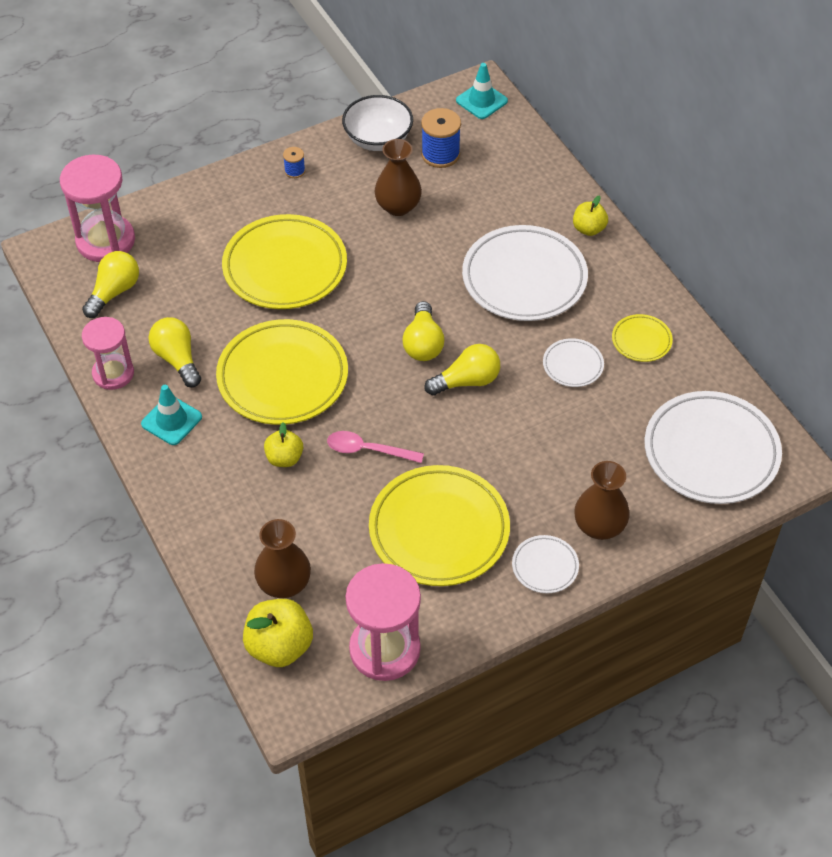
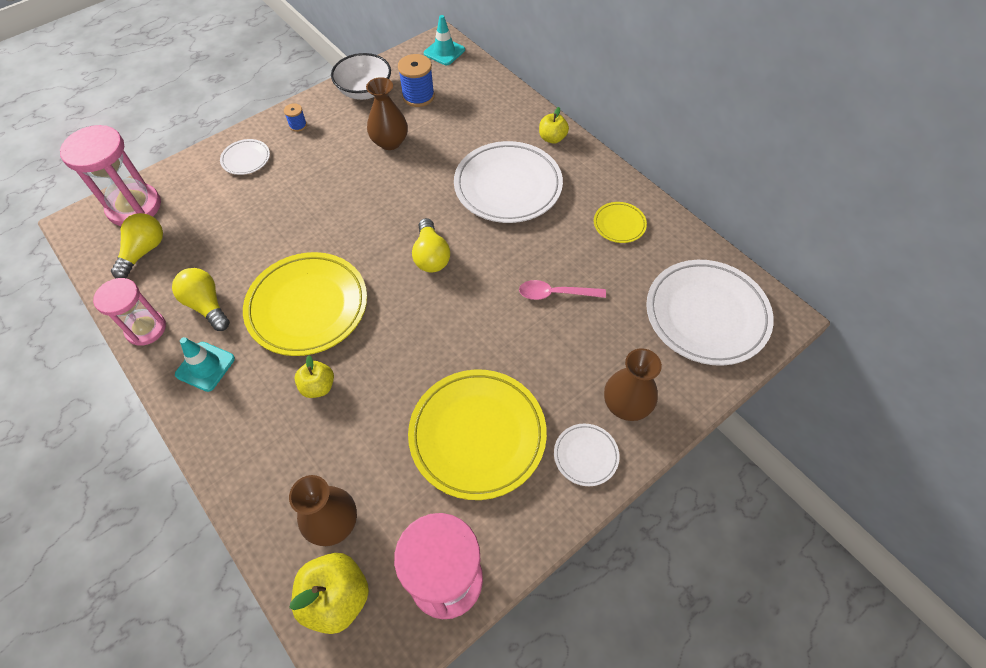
camera: 10 degrees left, 5 degrees up
yellow plate [222,214,347,309] -> none
pink spoon [327,431,424,463] -> pink spoon moved to [519,280,606,300]
yellow light bulb [425,344,500,396] -> none
white plate [543,338,604,387] -> white plate moved to [220,139,270,175]

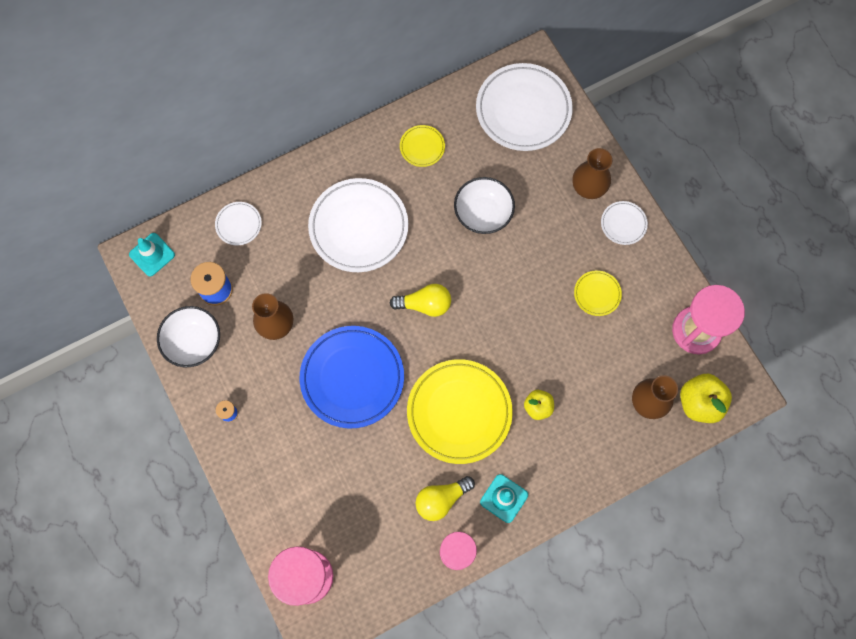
camera: 80 degrees left, 15 degrees up
yellow light bulb [111,213,163,278] -> none
white plate [220,139,270,175] -> white plate moved to [215,202,262,245]
yellow plate [408,370,547,500] -> yellow plate [574,270,622,316], size x0.47
pink spoon [519,280,606,300] -> white bowl [454,177,515,234]
yellow apple [539,107,569,144] -> none
none -> blue plate [300,326,404,428]

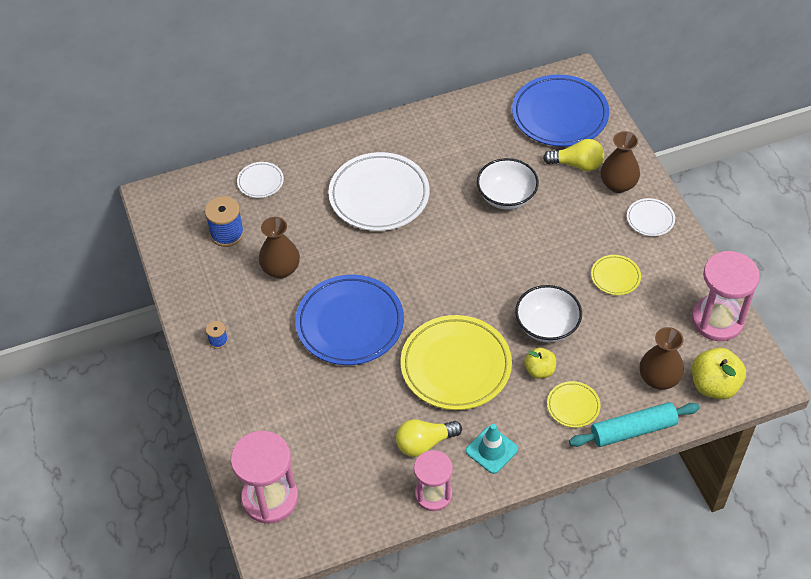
camera: 10 degrees right, 20 degrees down
turquoise traffic cone [129,233,175,276] -> none
white bowl [157,306,220,367] -> white bowl moved to [515,285,582,343]
yellow light bulb [390,284,451,317] -> yellow light bulb moved to [543,139,604,171]
yellow plate [400,125,445,167] -> yellow plate moved to [547,381,601,428]
white plate [476,63,573,151] -> blue plate [512,75,609,147]
none -> turquoise rolling pin [569,402,700,447]

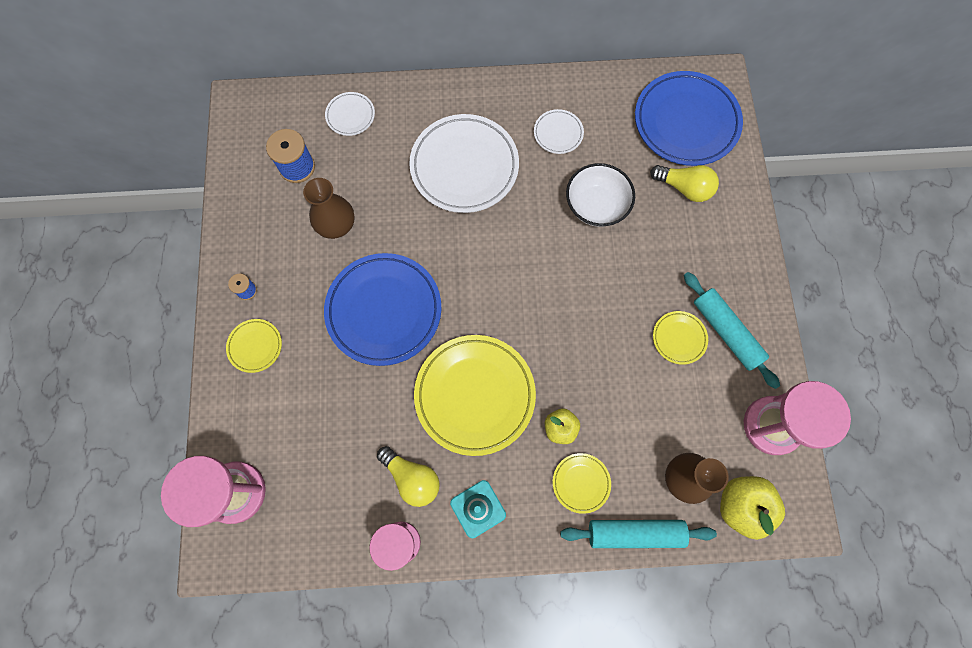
camera: 15 degrees right, 20 degrees up
yellow light bulb [396,419,462,457] -> yellow light bulb turned 135 degrees counterclockwise [377,446,440,507]
white bowl [515,285,582,343] -> none
brown vase [600,131,640,193] -> none
white plate [627,198,675,236] -> white plate moved to [534,109,584,154]
none -> yellow plate [226,319,282,373]
none -> turquoise rolling pin [684,272,780,389]

